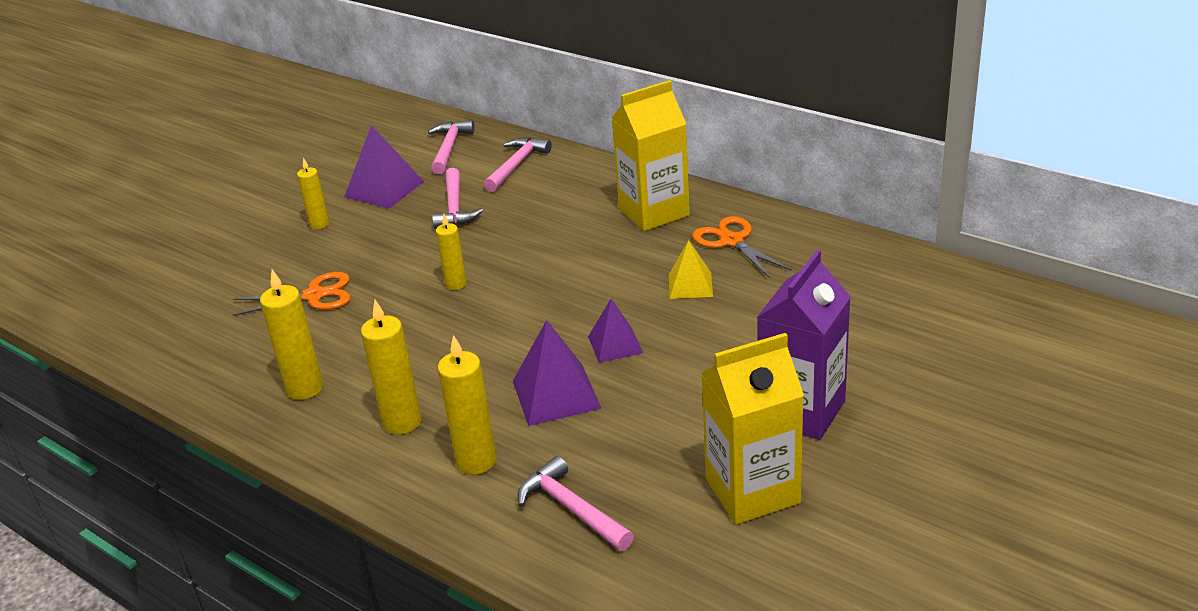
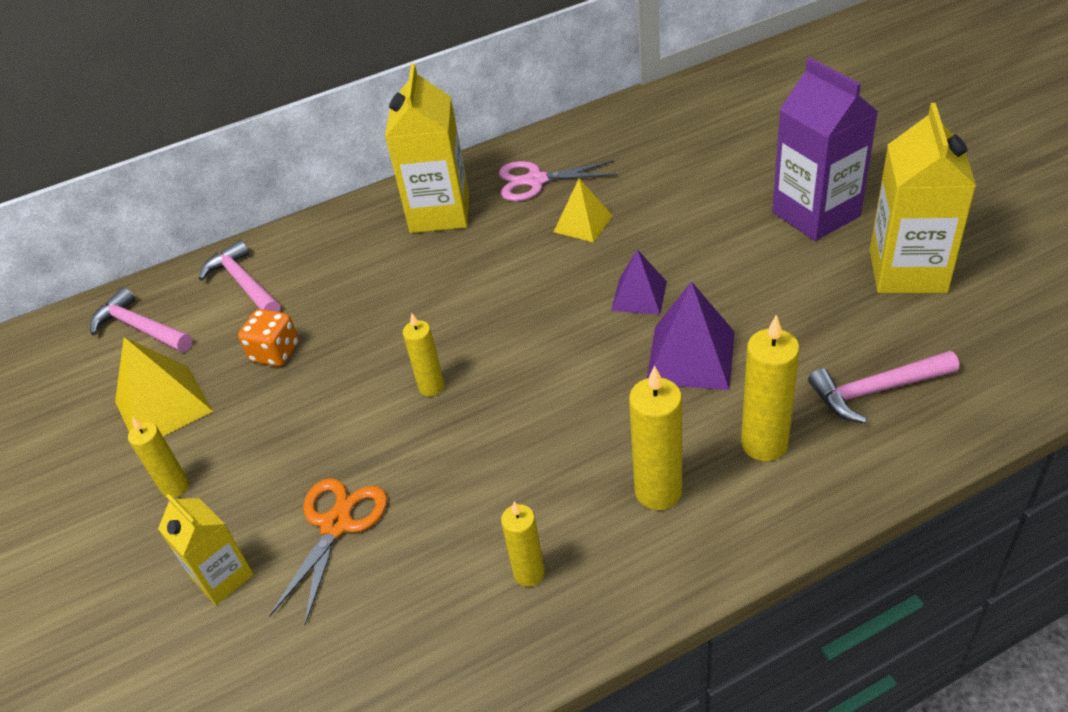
camera: 60 degrees left, 10 degrees up
yellow candle [260,269,323,400] -> yellow candle [501,501,545,587], size x0.64
purple pyramid [344,125,424,209] -> yellow pyramid [115,337,213,436]
pink hammer [432,168,483,229] -> orange dice [238,309,299,367]
orange scissors [692,216,792,278] -> pink scissors [499,160,618,201]
none -> yellow carton [158,494,254,605]

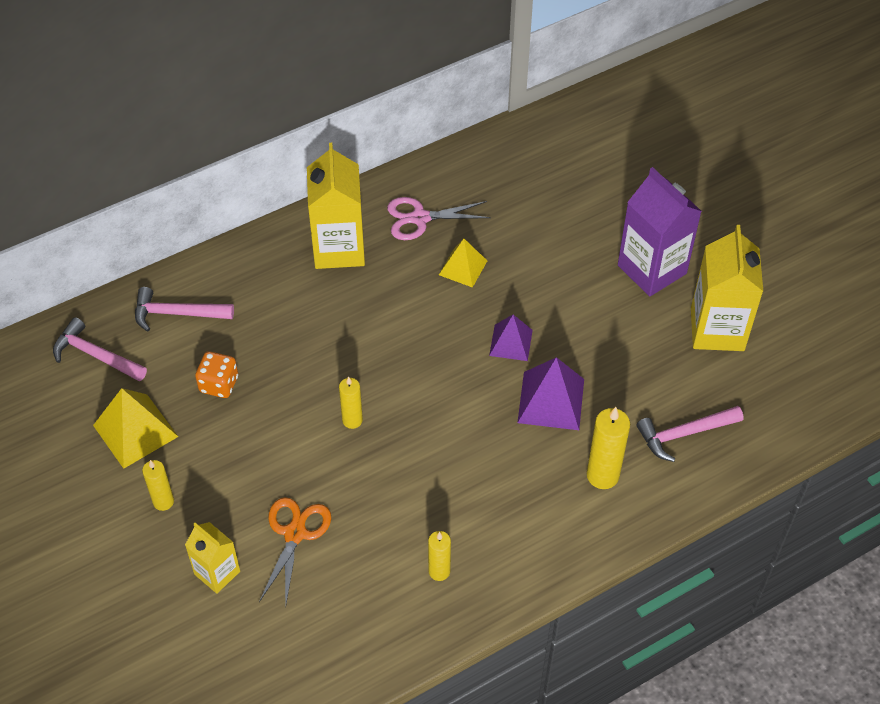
camera: 10 degrees left, 10 degrees up
pink hammer [199,240,280,312] -> pink hammer turned 45 degrees counterclockwise [135,287,234,331]
yellow candle [629,365,682,510] -> none

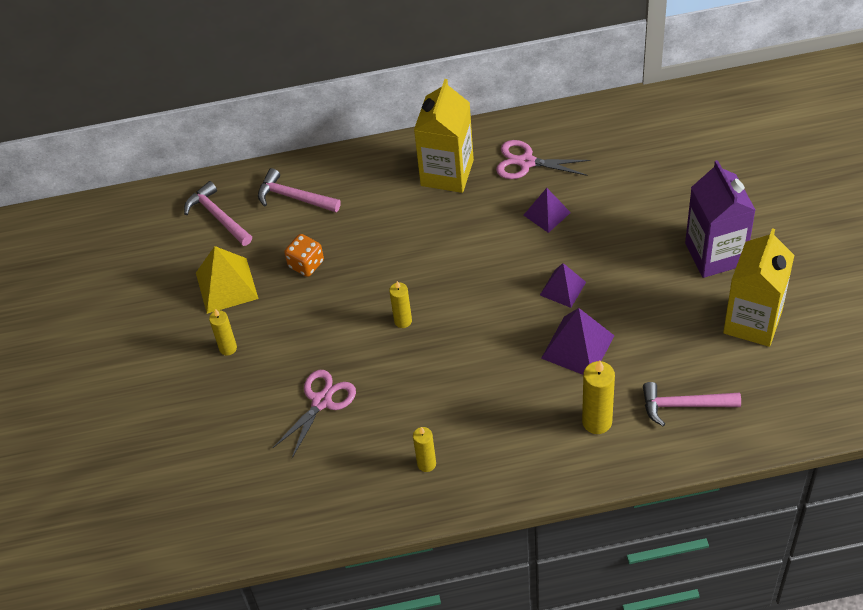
camera: 25 degrees right, 0 degrees up
yellow carton [185,522,240,594] -> none
orange scissors [259,497,331,608] -> pink scissors [273,370,356,458]
yellow pyramid [439,239,487,288] -> purple pyramid [524,188,571,233]

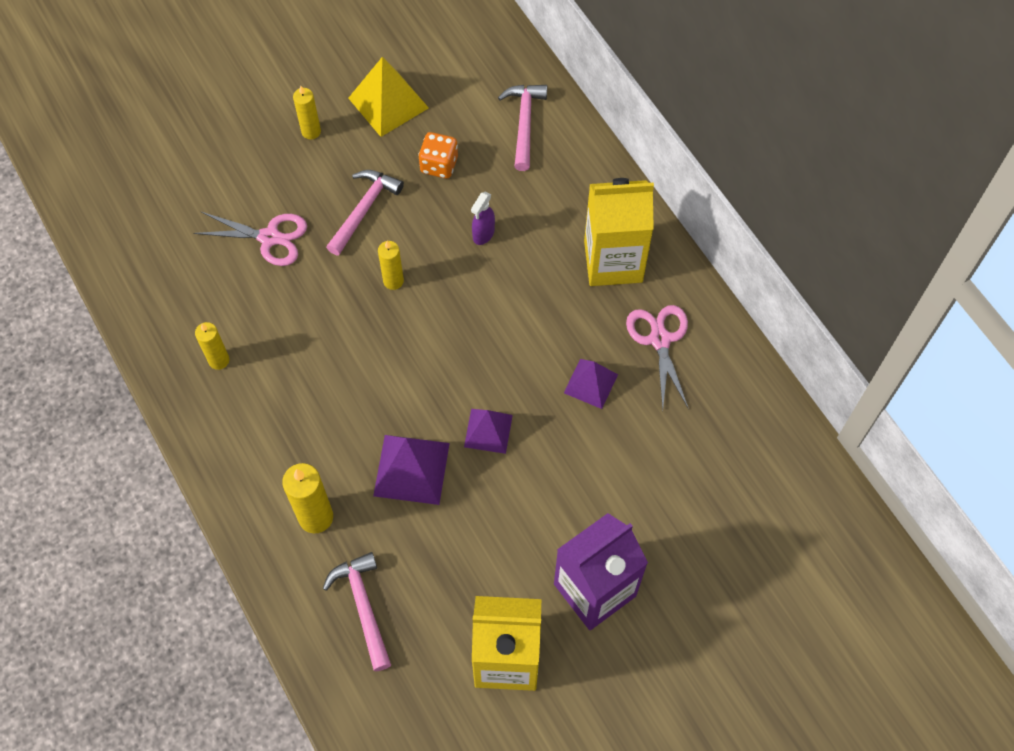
camera: 65 degrees right, 10 degrees up
pink hammer [184,181,252,246] -> pink hammer moved to [326,170,404,256]
none -> purple spray bottle [471,191,495,245]

